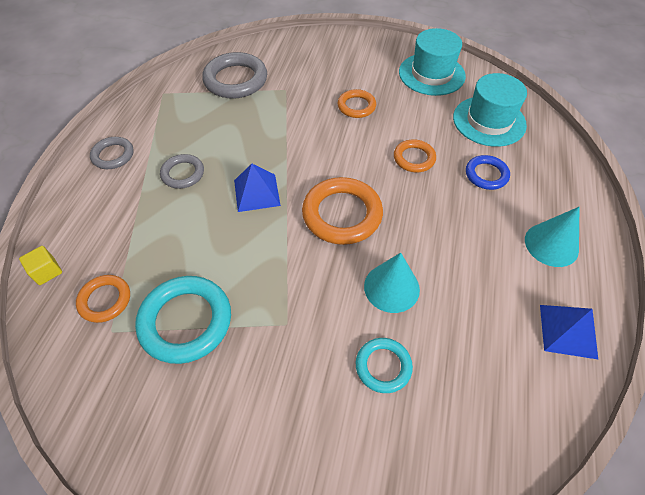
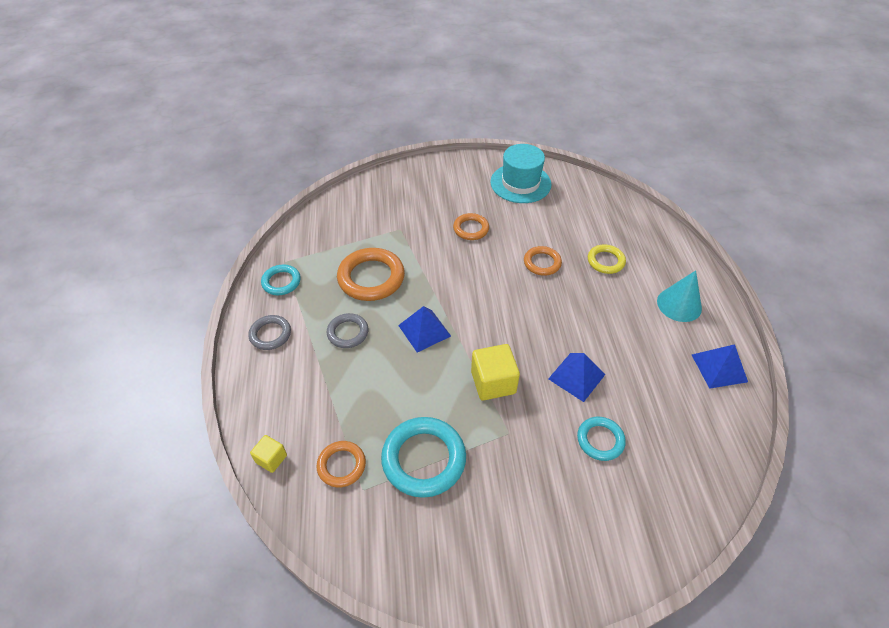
camera: 20 degrees left, 5 degrees down
grey ring [202,52,267,99] -> none
orange ring [302,177,383,245] -> orange ring moved to [337,248,405,301]
turquoise cone [364,253,420,313] -> blue pyramid [548,353,605,402]
turquoise hat [453,73,527,147] -> none
blue ring [466,155,510,190] -> yellow ring [588,244,626,274]
none -> turquoise ring [261,265,301,295]
none -> yellow cube [471,344,520,401]

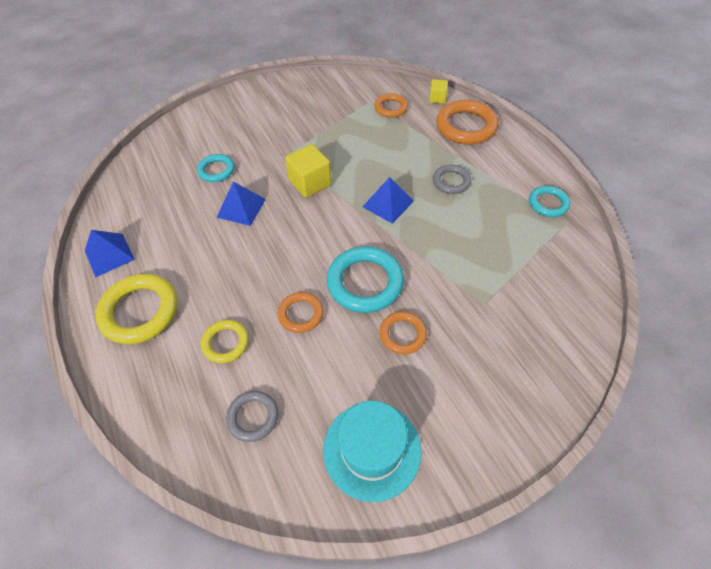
camera: 160 degrees right, 5 degrees up
grey ring [248,315,291,350] -> grey ring moved to [226,391,278,442]
orange ring [337,248,405,301] -> orange ring moved to [436,100,498,145]
turquoise ring [381,417,466,498] -> turquoise ring moved to [327,246,404,313]
turquoise cone [657,270,702,322] -> yellow ring [95,274,178,344]

